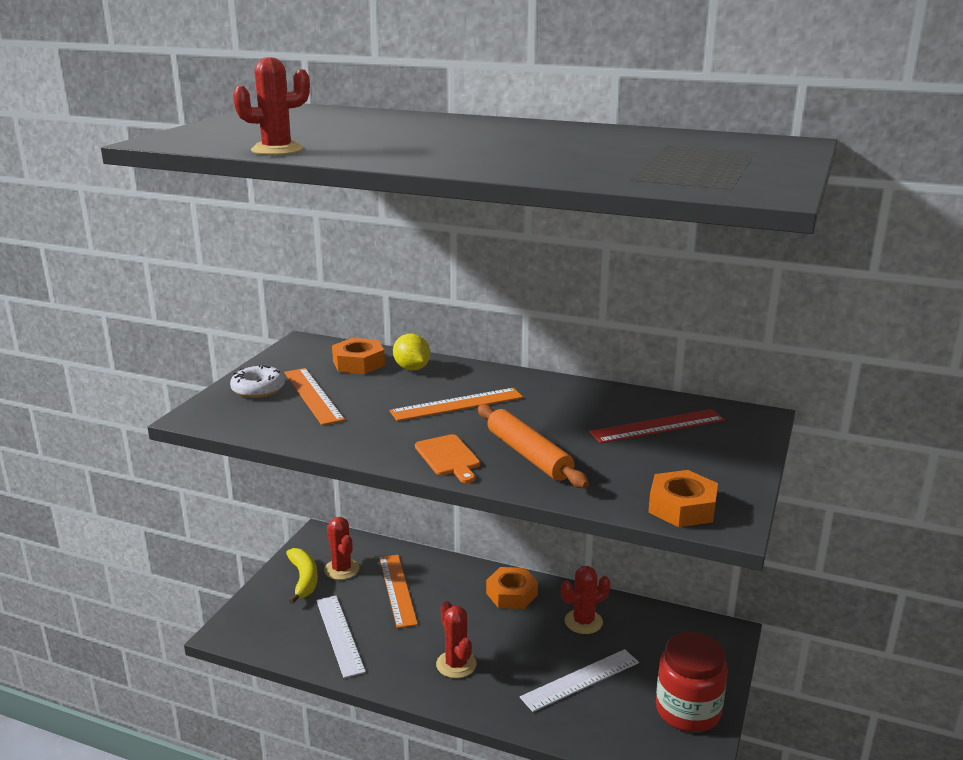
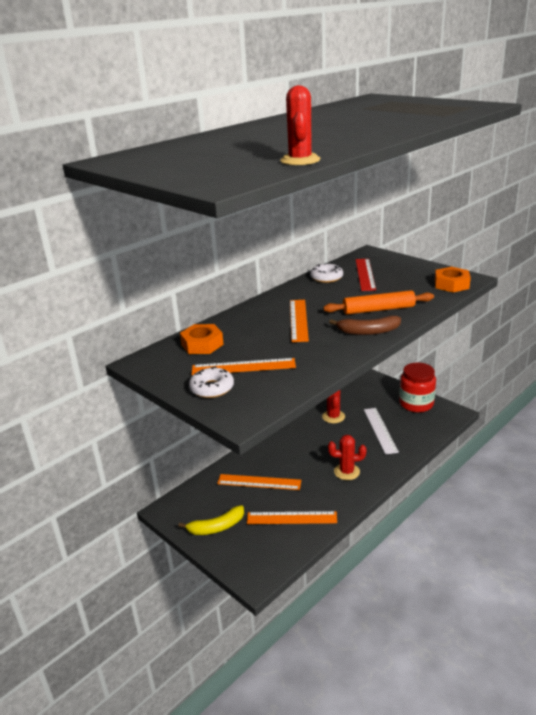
camera: 65 degrees left, 5 degrees up
yellow banana [286,548,318,604] -> yellow banana turned 150 degrees clockwise [179,505,244,535]
white ruler [316,596,366,678] -> orange ruler [247,511,337,524]
red cactus [324,517,360,580] -> none
yellow lemon [393,334,430,371] -> none
orange cutting board [415,434,480,483] -> brown banana [329,315,401,335]
orange nut [486,567,538,609] -> none
none -> white donut [310,263,343,283]

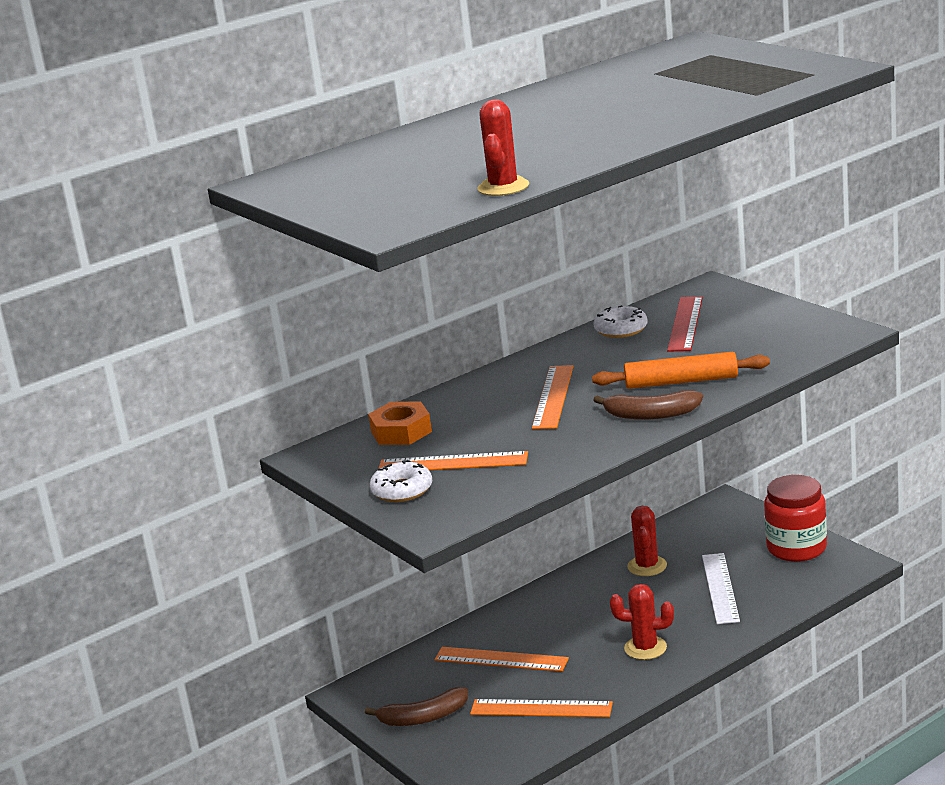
camera: 10 degrees right, 5 degrees down
yellow banana [179,505,244,535] -> brown banana [365,687,468,726]
orange nut [435,267,471,292] -> none

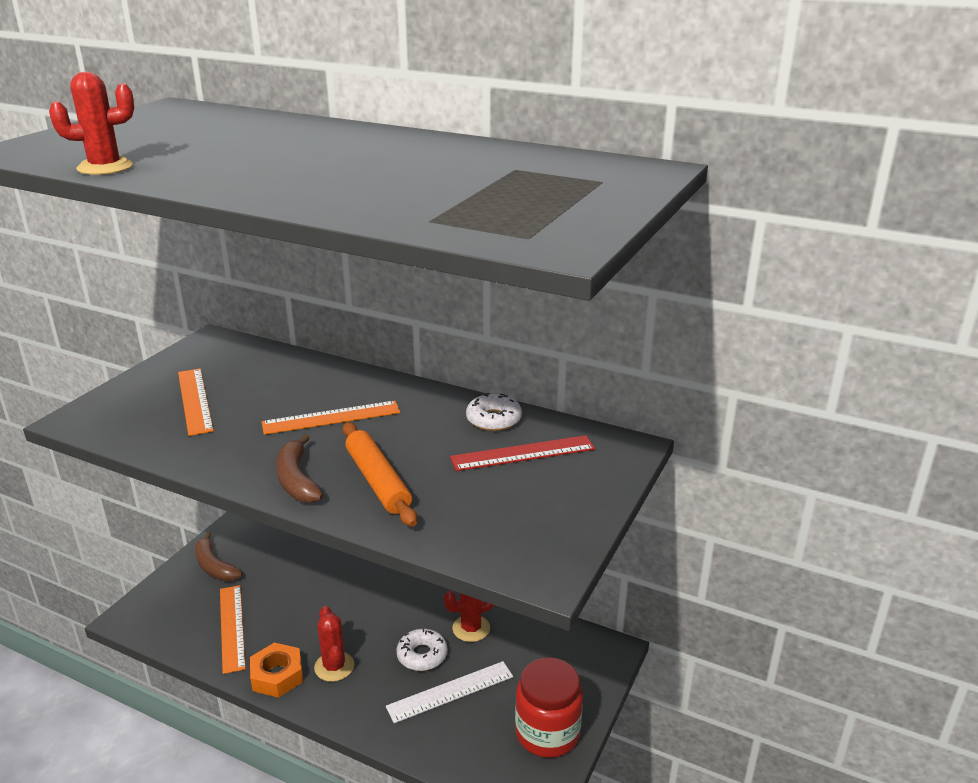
camera: 60 degrees right, 5 degrees up
orange nut [368,401,432,445] -> orange nut moved to [250,643,303,698]
white donut [369,460,432,502] -> white donut moved to [396,628,448,671]
orange ruler [434,647,569,672] -> none

